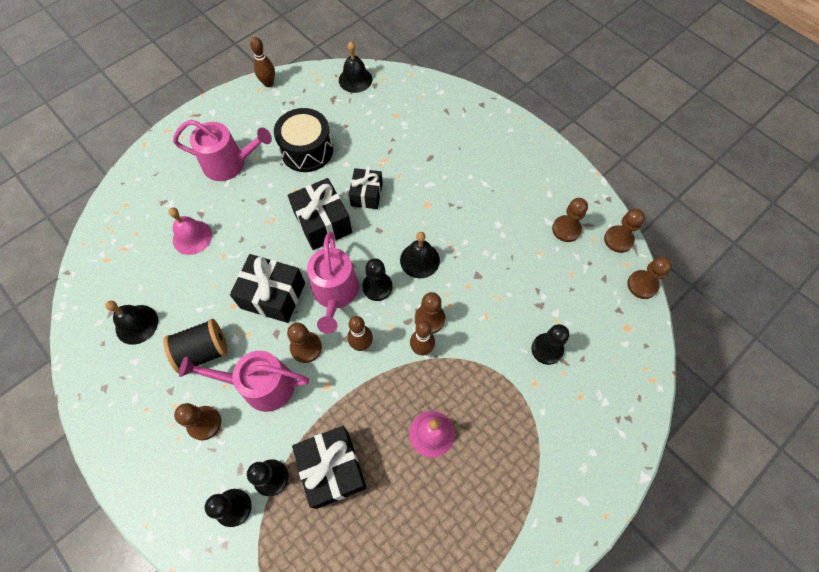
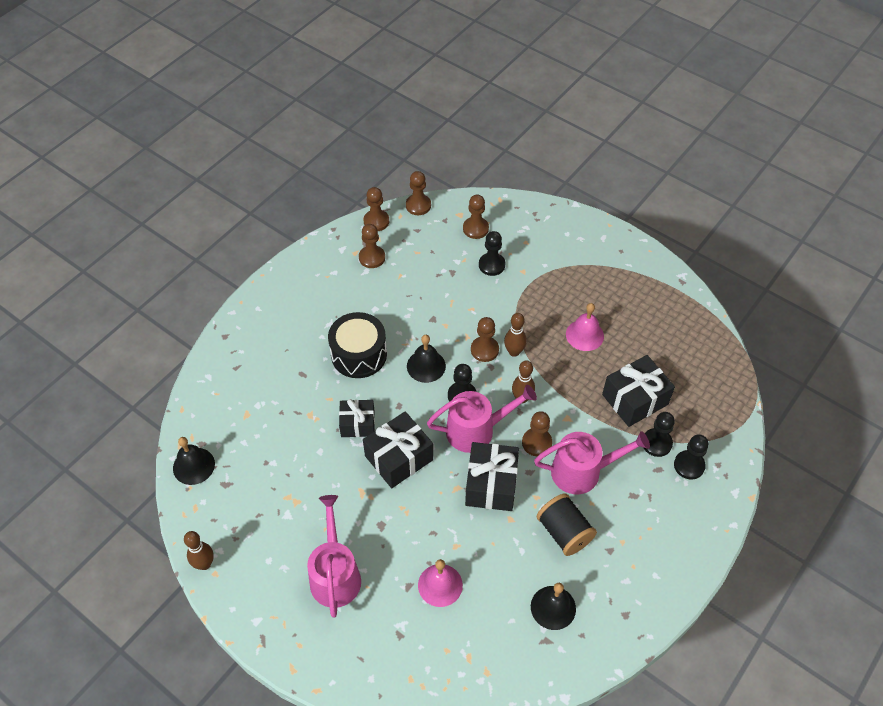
camera: 100 degrees left, 10 degrees down
brown pawn [174,403,221,440] -> brown pawn moved to [463,195,489,239]
pink watering can [179,351,309,412] -> pink watering can turned 90 degrees counterclockwise [534,431,650,494]
black drum [274,108,333,172] -> black drum moved to [328,312,387,378]

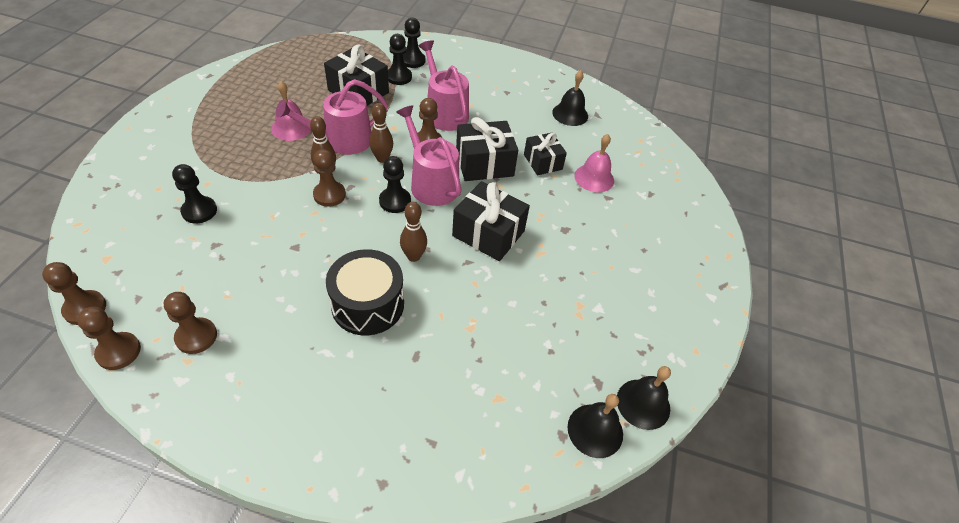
camera: 115 degrees left, 5 degrees down
brown bowling pin [184,531,214,570] -> brown bowling pin moved to [400,202,427,262]
pink watering can [307,495,361,618] -> pink watering can moved to [276,79,388,155]
black gift [339,399,375,437] -> black gift moved to [524,133,567,175]
black bell [407,335,446,383] -> black bell moved to [617,366,671,430]
brown pawn [463,195,489,239] -> none
black spool [537,493,597,556] -> none

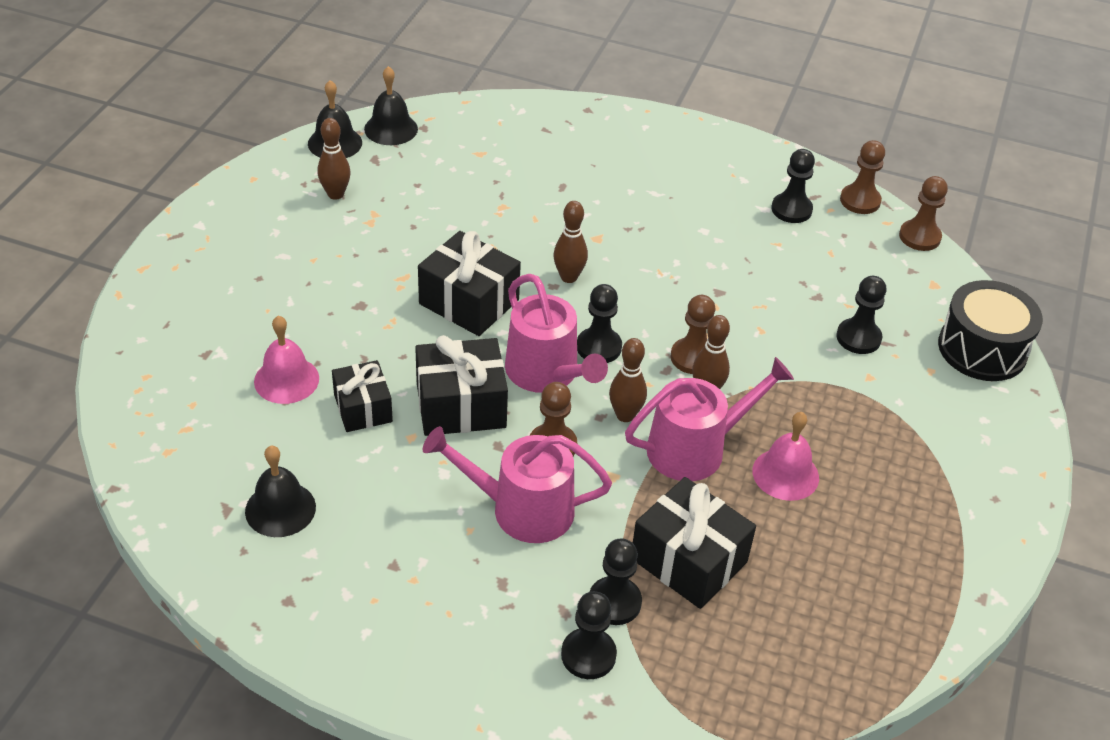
camera: 175 degrees left, 5 degrees down
brown pawn [164,292,217,354] -> black pawn [771,149,815,223]
black drum [326,249,404,335] -> black drum moved to [938,280,1043,381]
pink watering can [419,40,469,131] -> pink watering can turned 120 degrees clockwise [423,426,612,543]
none -> brown bowling pin [318,118,351,200]

